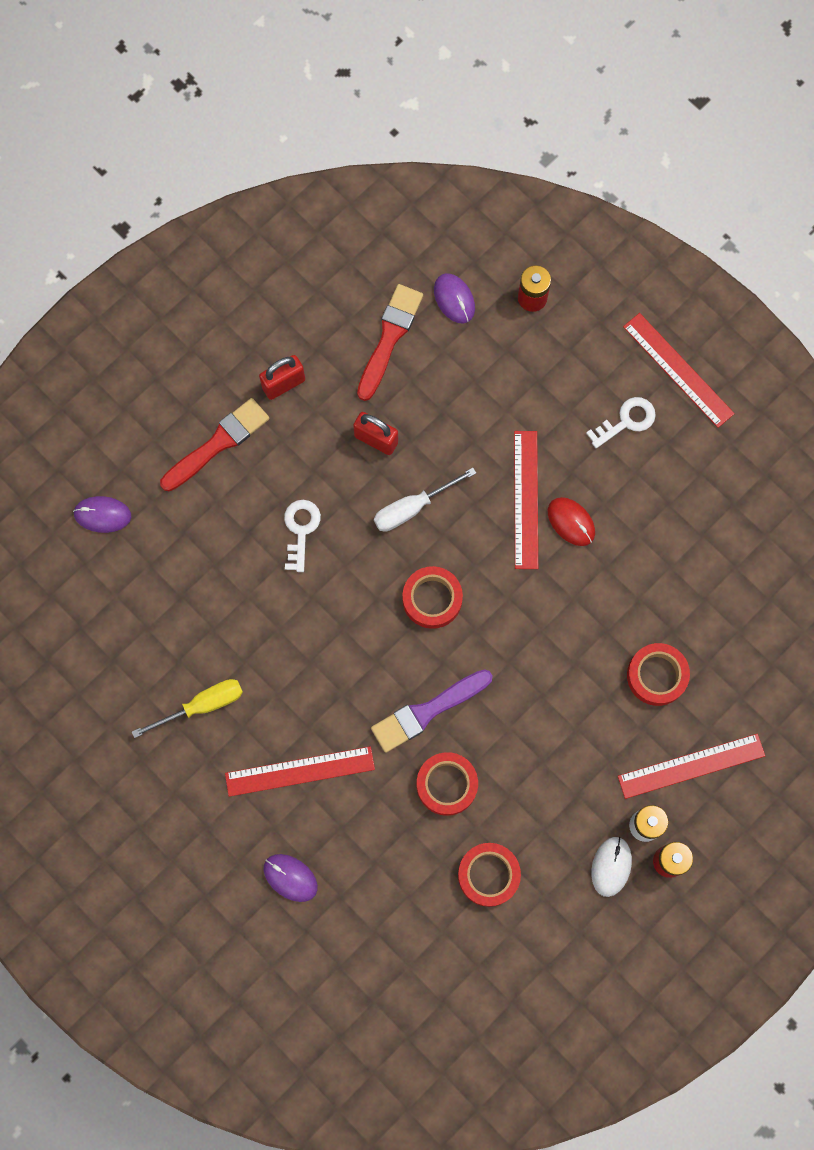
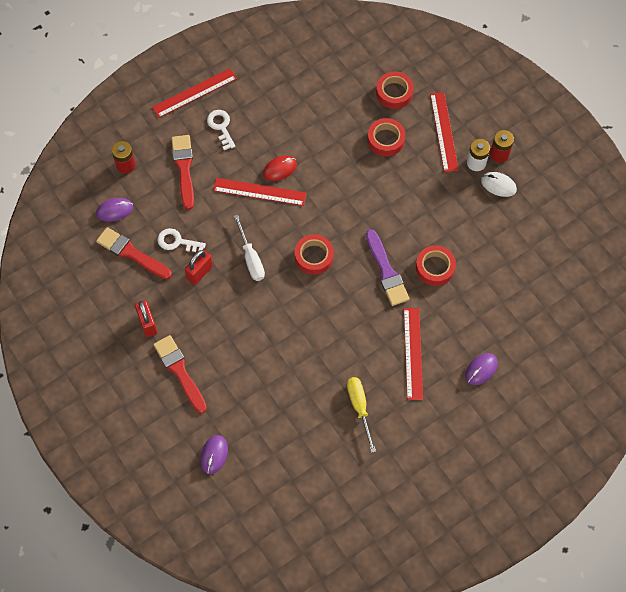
camera: 80 degrees left, 10 degrees down
white key [284,500,321,572] -> white key moved to [157,228,206,252]
red tape [458,843,521,907] -> red tape moved to [376,72,414,109]
none -> red brush [171,135,194,210]

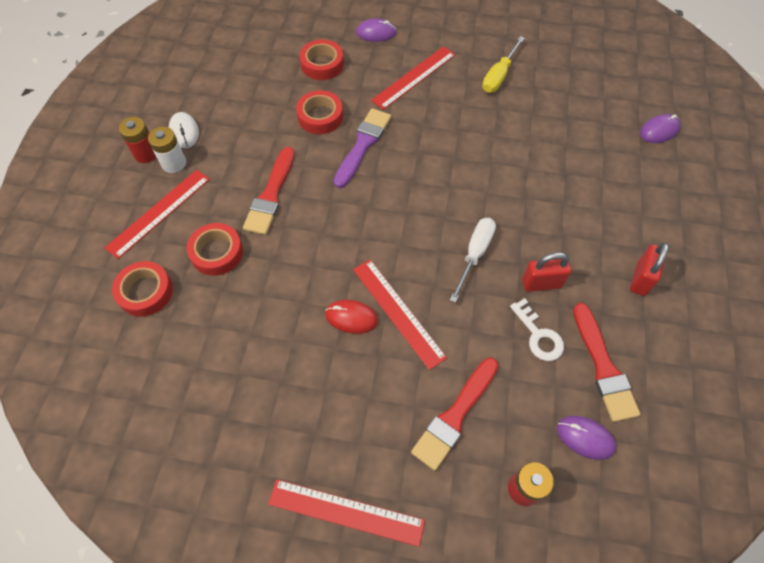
camera: 135 degrees left, 5 degrees down
red brush [153,335,207,413] -> red brush moved to [243,147,295,235]
white key [207,110,235,150] -> none
red tape [295,234,334,275] -> red tape moved to [299,39,344,80]

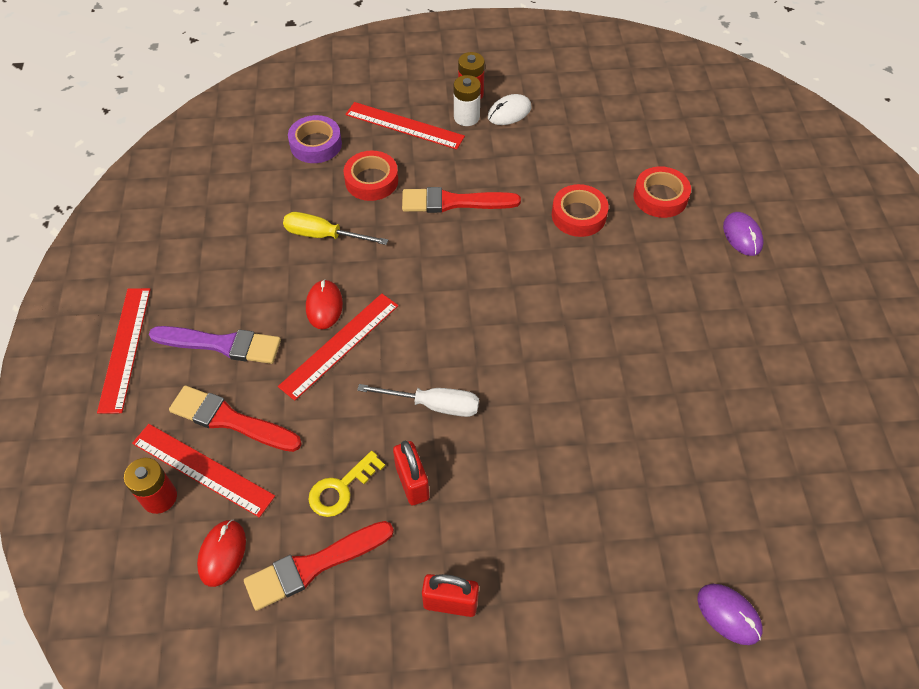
camera: 75 degrees right, 5 degrees down
red tape [112,261,173,317] -> purple tape [288,115,342,163]
purple brush [334,108,391,188] -> purple brush moved to [149,326,281,364]
red ruler [371,46,456,110] -> red ruler moved to [132,424,275,518]
yellow screwdriver [482,36,525,93] -> yellow screwdriver moved to [283,212,388,245]
white key [510,298,564,361] -> yellow key [308,451,385,517]
purple mouse [557,416,616,460] -> red mouse [197,520,246,587]

